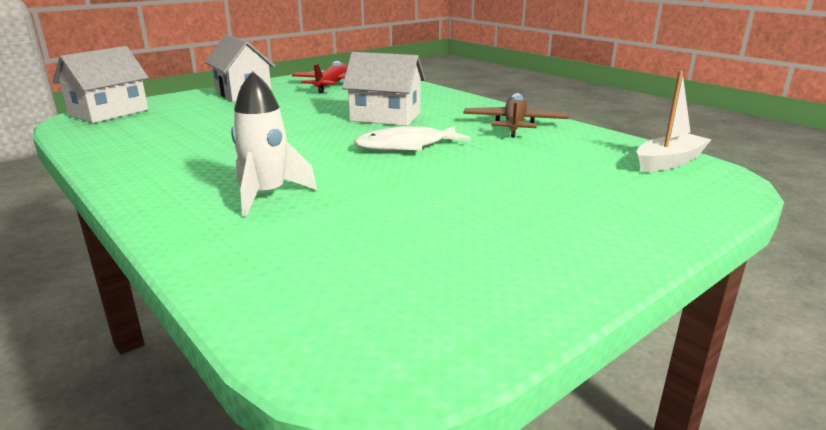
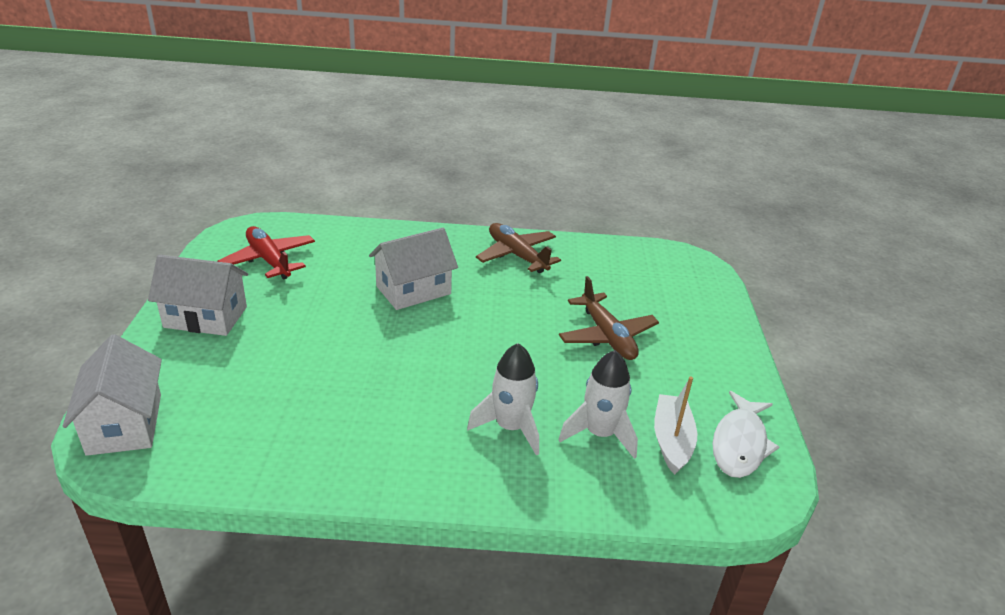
camera: 50 degrees left, 10 degrees up
white fish [354,126,471,151] -> white fish moved to [712,391,779,478]
white boat [637,71,712,172] -> white boat moved to [654,376,697,475]
none -> brown plane [559,276,659,360]
none -> white rocket [559,350,638,459]

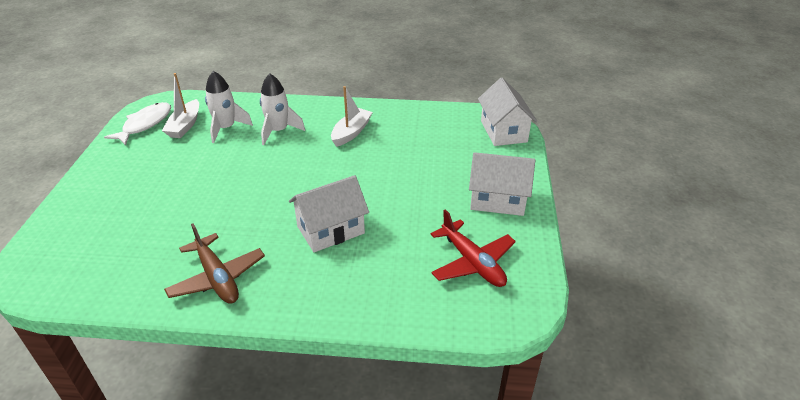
camera: 175 degrees left, 5 degrees up
brown plane [559,276,659,360] -> none
none -> white boat [331,86,373,147]

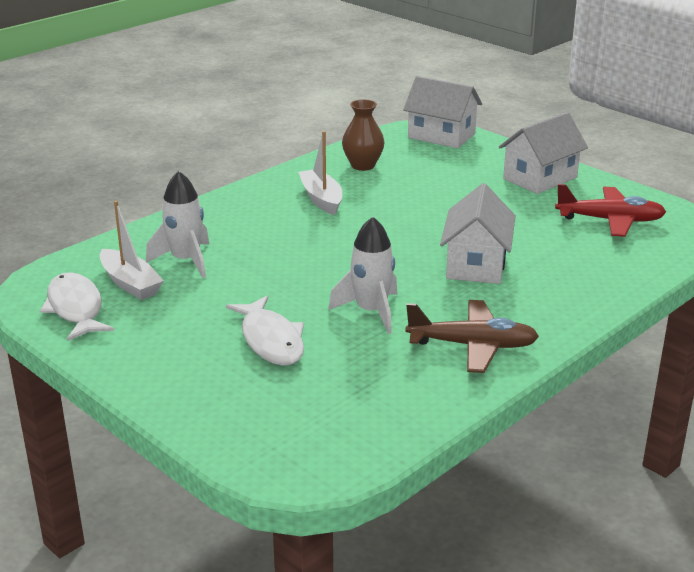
camera: 50 degrees left, 10 degrees down
white rocket [260,74,305,145] -> white rocket moved to [328,217,398,334]
none -> white fish [226,296,304,366]
none -> brown vase [342,99,384,171]

